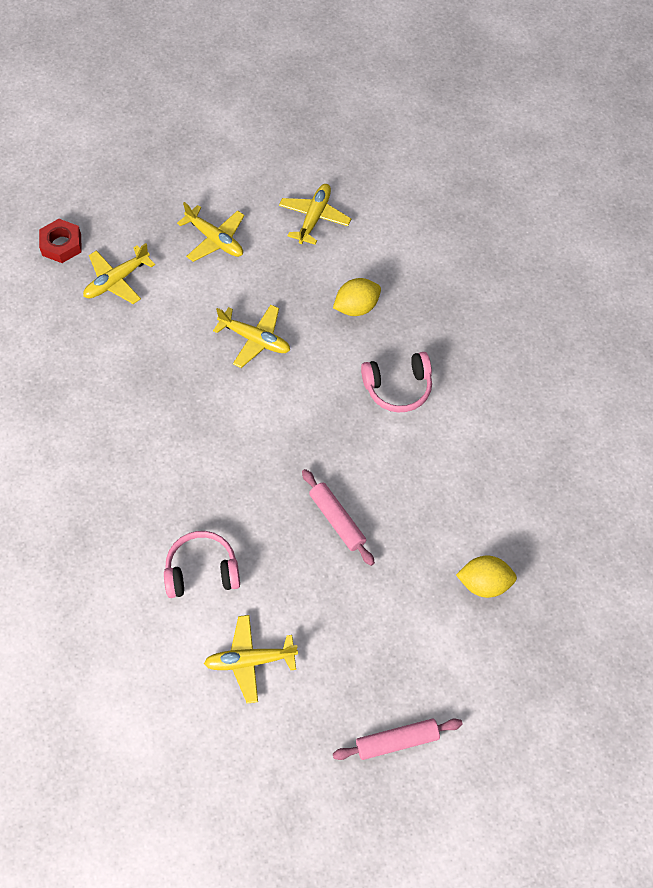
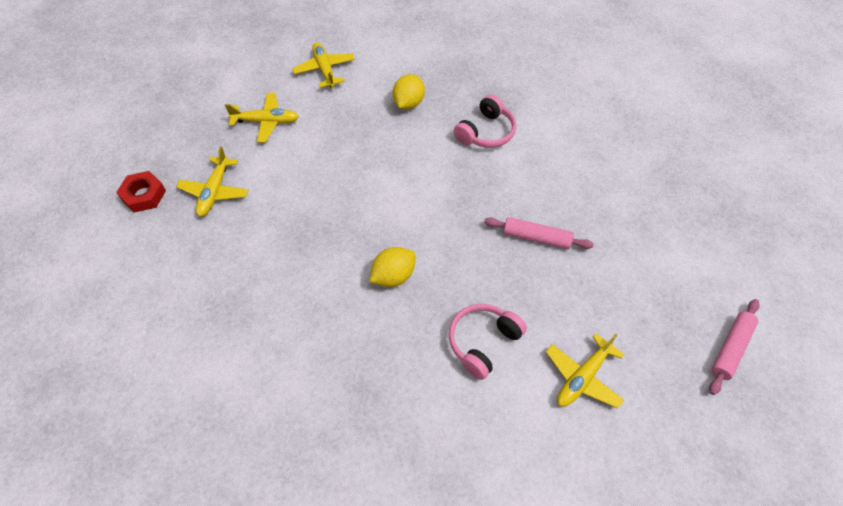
camera: 40 degrees left, 5 degrees down
yellow plane [213,305,290,368] -> none
yellow lemon [456,556,517,598] -> yellow lemon moved to [369,247,416,287]

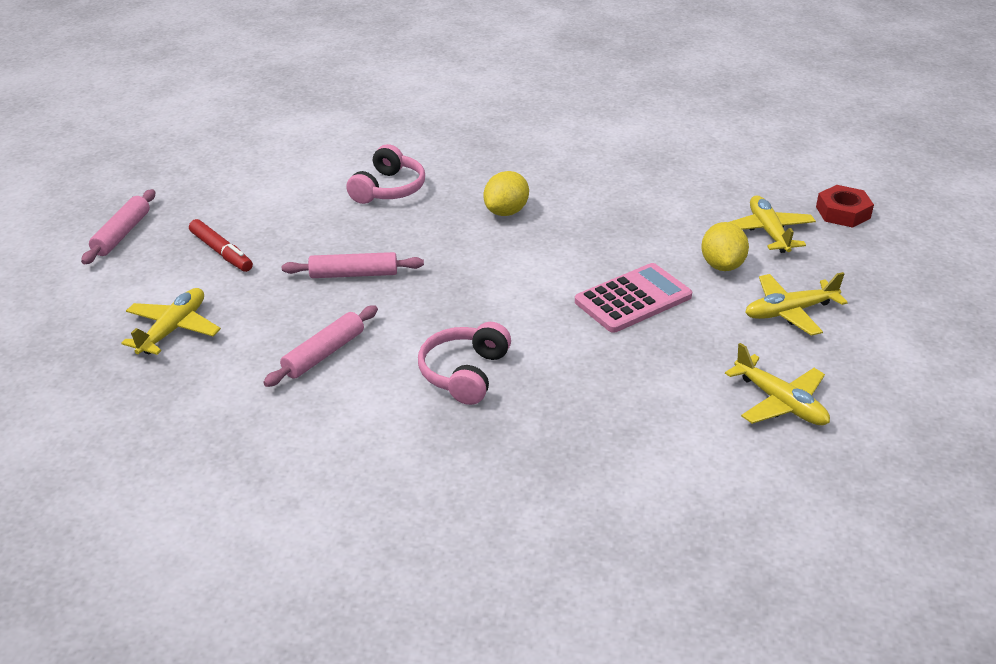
camera: 160 degrees right, 20 degrees down
yellow lemon [393,74,425,109] -> yellow lemon moved to [701,222,749,271]
yellow plane [546,333,624,408] -> yellow plane moved to [121,288,221,355]
none -> red marker [189,219,253,272]
none -> pink rolling pin [263,305,378,387]
none -> pink calculator [575,263,692,333]

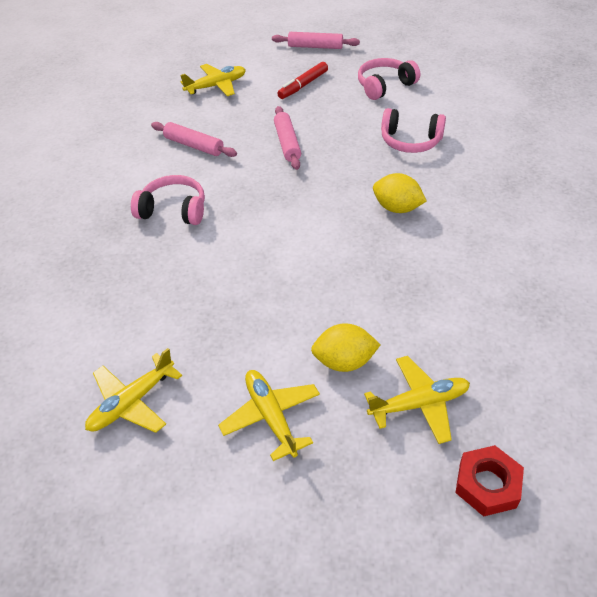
camera: 85 degrees right, 10 degrees up
yellow plane [121,288,221,355] -> yellow plane turned 45 degrees counterclockwise [180,64,246,96]
pink calculator [575,263,692,333] -> none
none -> pink headphones [358,58,420,100]

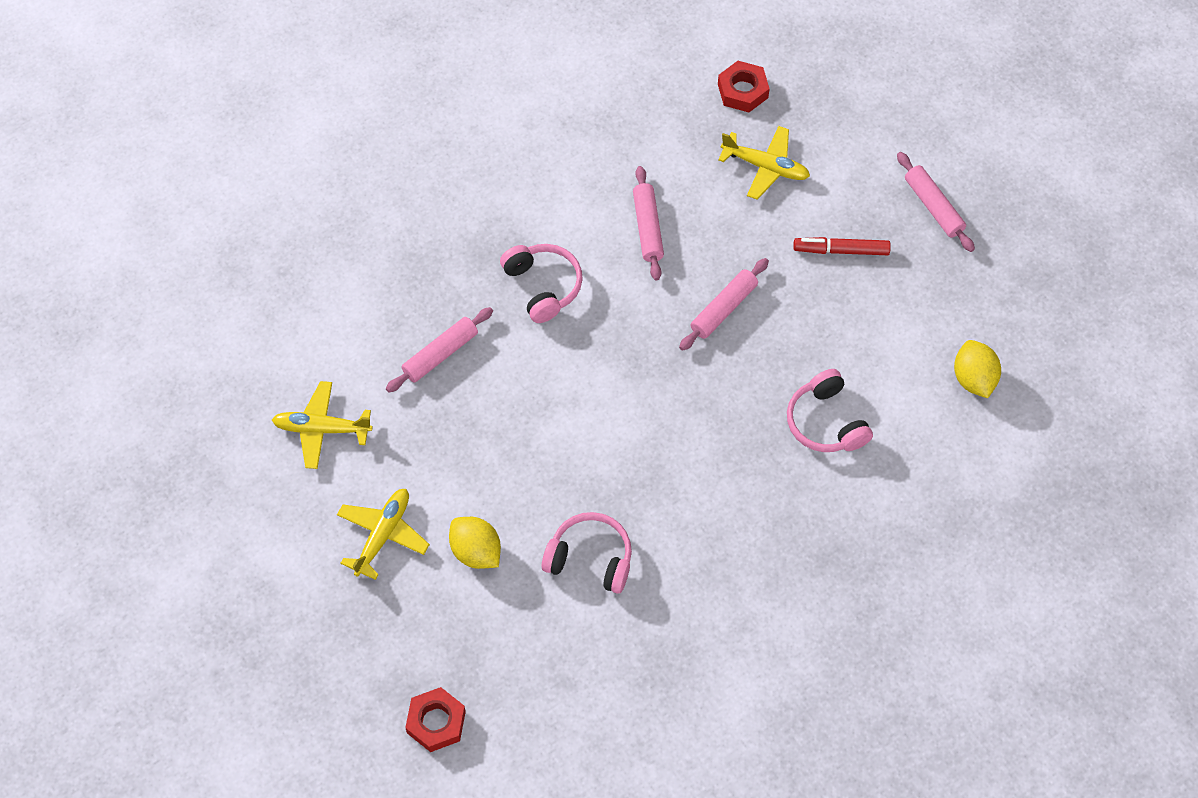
camera: 50 degrees right, 15 degrees up
pink headphones [358,58,420,100] -> pink headphones moved to [542,512,632,594]
yellow plane [364,356,470,444] -> none
yellow lemon [373,173,427,213] -> yellow lemon moved to [954,340,1001,398]
none -> pink rolling pin [386,307,493,392]
none -> red nut [718,61,770,112]

